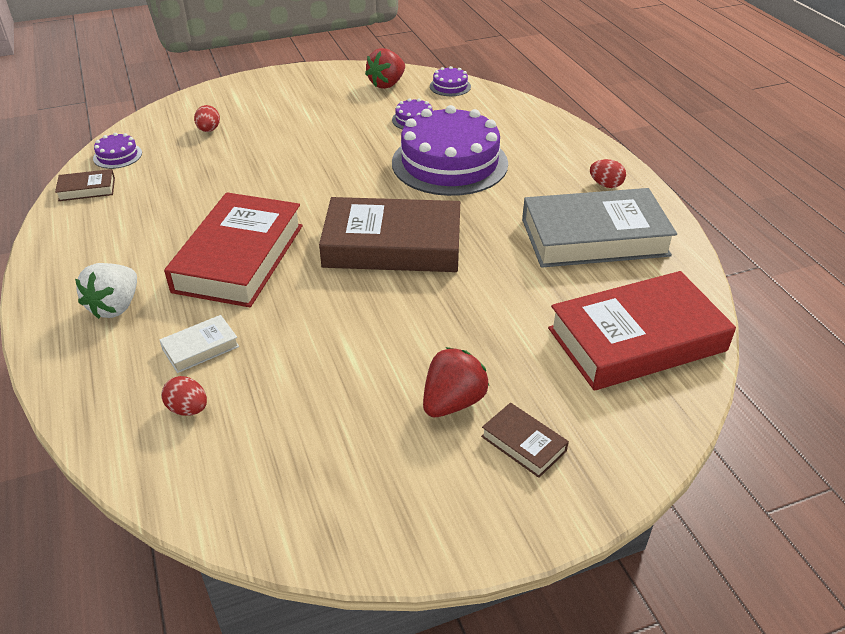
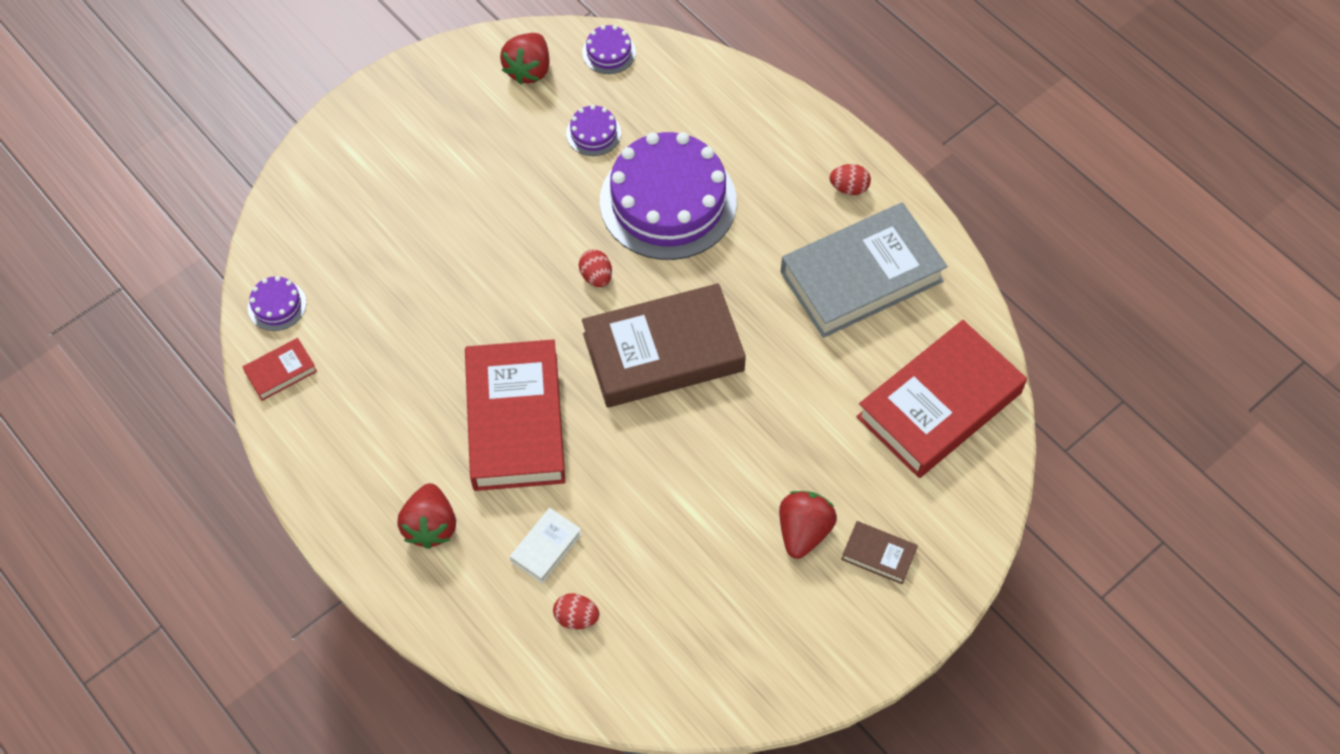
camera: 20 degrees left, 20 degrees up
brown book [55,169,115,201] -> red book [243,338,317,401]
white strawberry [75,263,137,319] -> red strawberry [397,483,456,549]
red egg [194,105,220,132] -> red egg moved to [579,250,612,287]

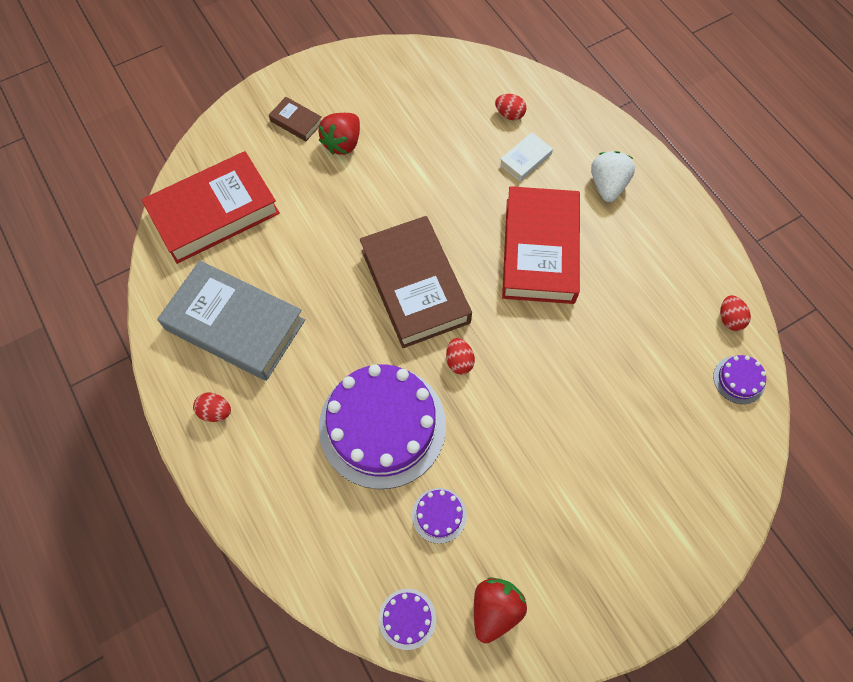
camera: 170 degrees left, 5 degrees up
red book [243,338,317,401] -> red egg [720,295,751,331]
red strawberry [397,483,456,549] -> white strawberry [591,151,635,202]
brown book [582,283,746,408] -> brown book turned 75 degrees clockwise [360,216,472,348]
grey book [781,202,948,338] -> grey book turned 45 degrees clockwise [157,260,305,381]

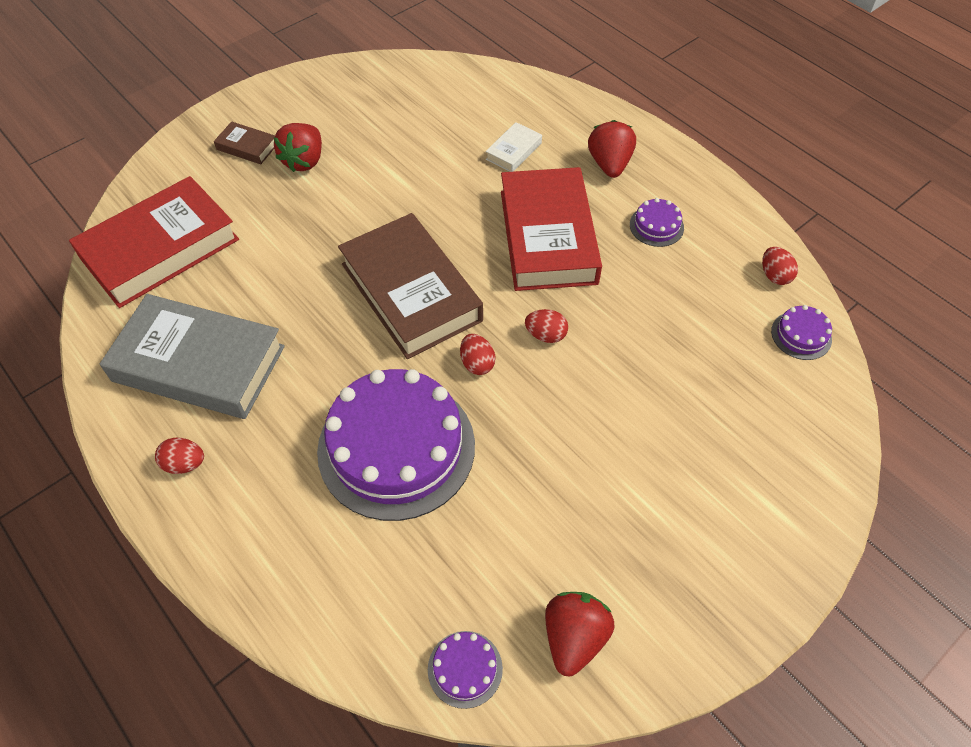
camera: 10 degrees left, 10 degrees down
purple cake [412,488,467,544] -> purple cake moved to [630,198,684,247]
red egg [495,94,526,120] -> red egg moved to [525,309,568,343]
white strawberry [591,151,635,202] -> red strawberry [588,120,636,178]

